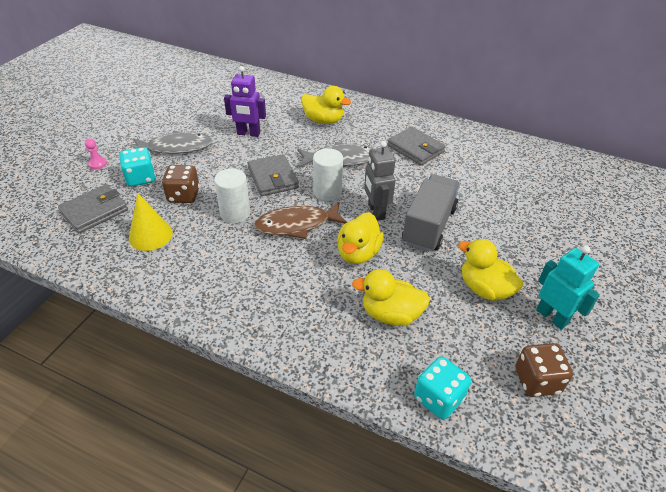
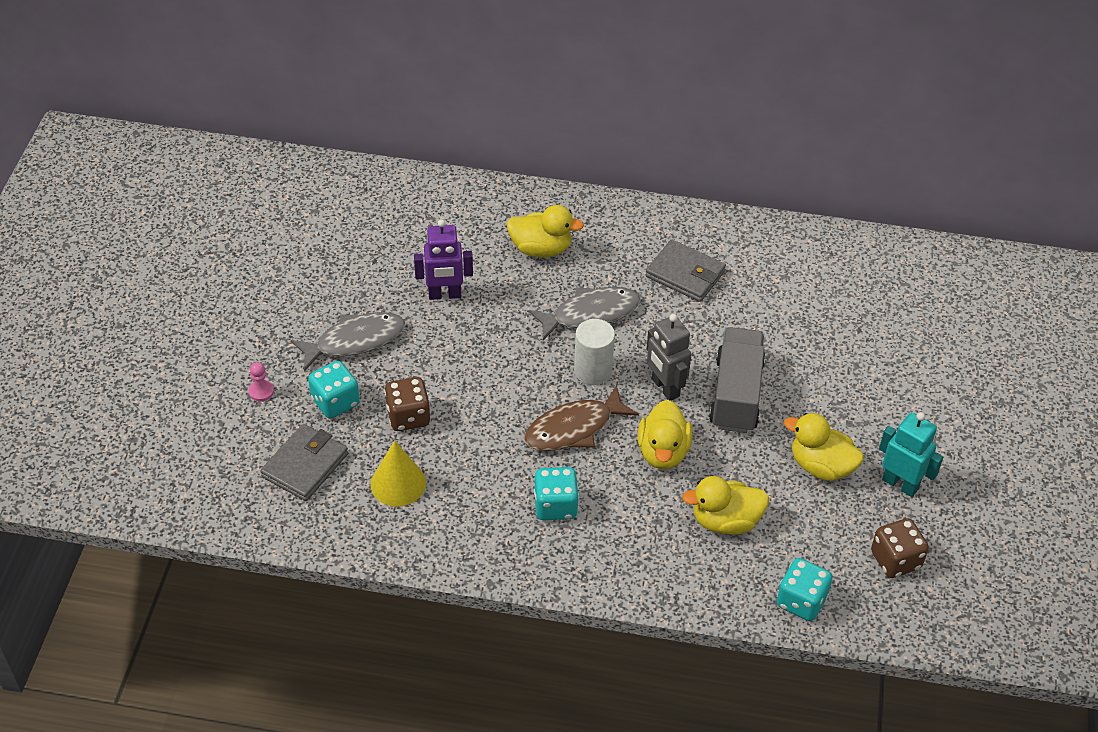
camera: 15 degrees left, 5 degrees up
white cylinder [214,169,250,223] -> none
grey wallet [248,154,299,196] -> none
none -> turquoise dice [534,467,579,520]

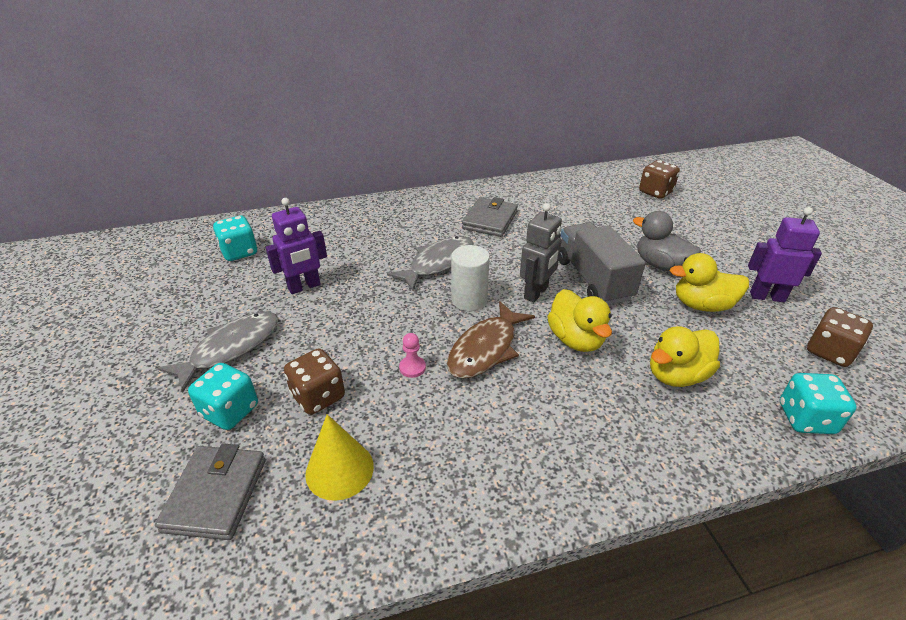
camera: 25 degrees left, 10 degrees down
pink pawn [249,362,274,402] -> pink pawn moved to [399,333,426,378]
yellow duck [507,205,584,258] -> none
turquoise dice [534,467,579,520] -> turquoise dice moved to [213,216,258,261]
grey wallet [646,239,726,302] -> grey wallet turned 75 degrees counterclockwise [462,197,518,237]
grey robot [647,314,692,401] -> grey robot turned 90 degrees counterclockwise [520,203,562,302]
turquoise robot [879,412,943,497] -> purple robot [748,207,822,302]
none -> grey duck [633,211,701,271]
none -> brown dice [639,160,680,199]

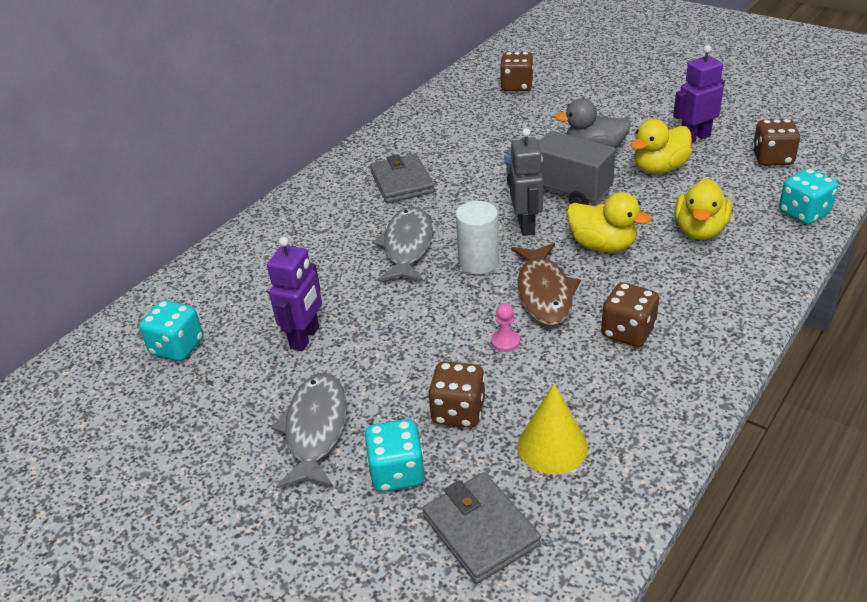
camera: 35 degrees left, 0 degrees up
none -> brown dice [601,282,659,347]

